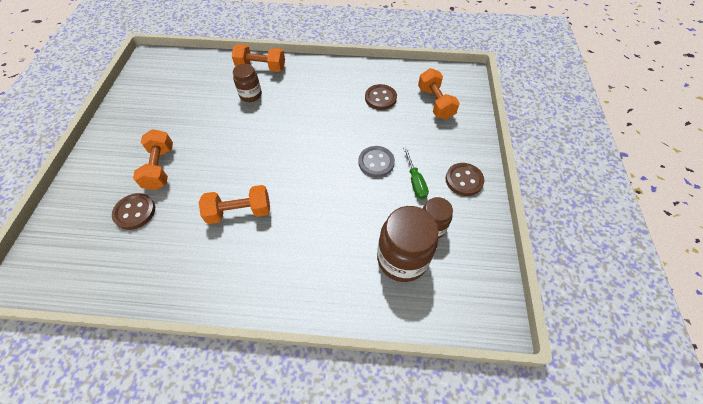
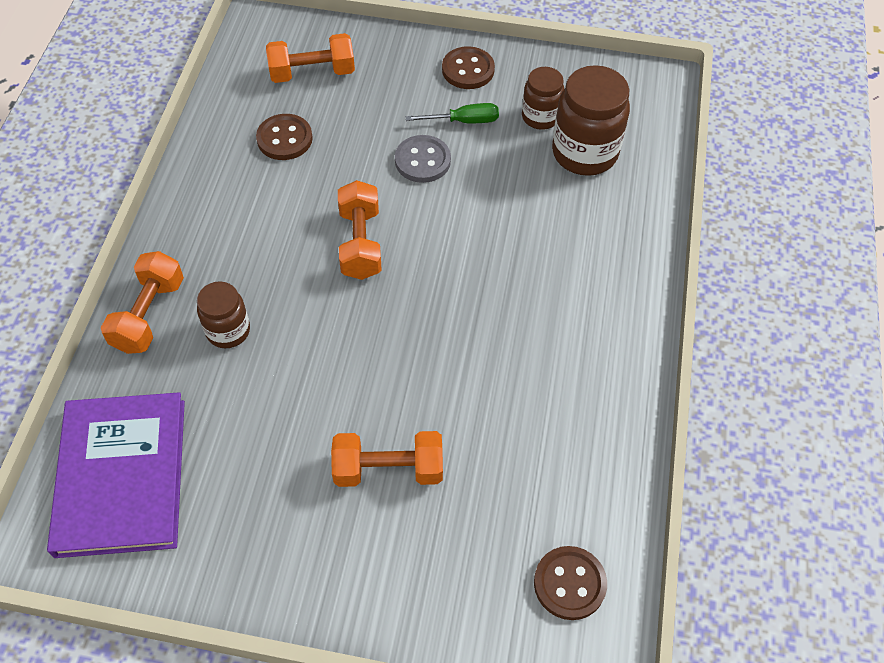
camera: 85 degrees left, 0 degrees up
brown button [112,193,155,230] -> brown button moved to [534,546,607,620]
orange dumbbell [199,185,270,224] -> orange dumbbell moved to [338,180,382,280]
none -> purple book [47,392,185,558]

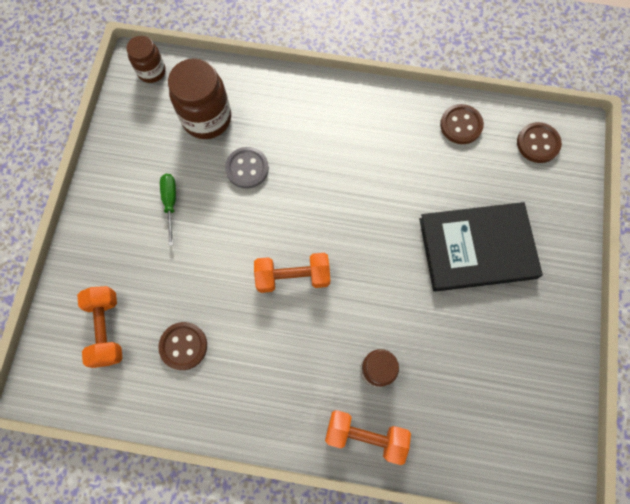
camera: 90 degrees left, 15 degrees up
purple book [47,392,185,558] -> none
orange dumbbell [331,431,443,487] -> black book [419,202,543,292]
grey button [395,135,451,183] -> grey button moved to [225,147,269,189]
brown button [442,46,495,89] -> brown button moved to [440,104,484,144]
brown jar [522,67,564,130] -> brown jar moved to [127,36,165,83]

